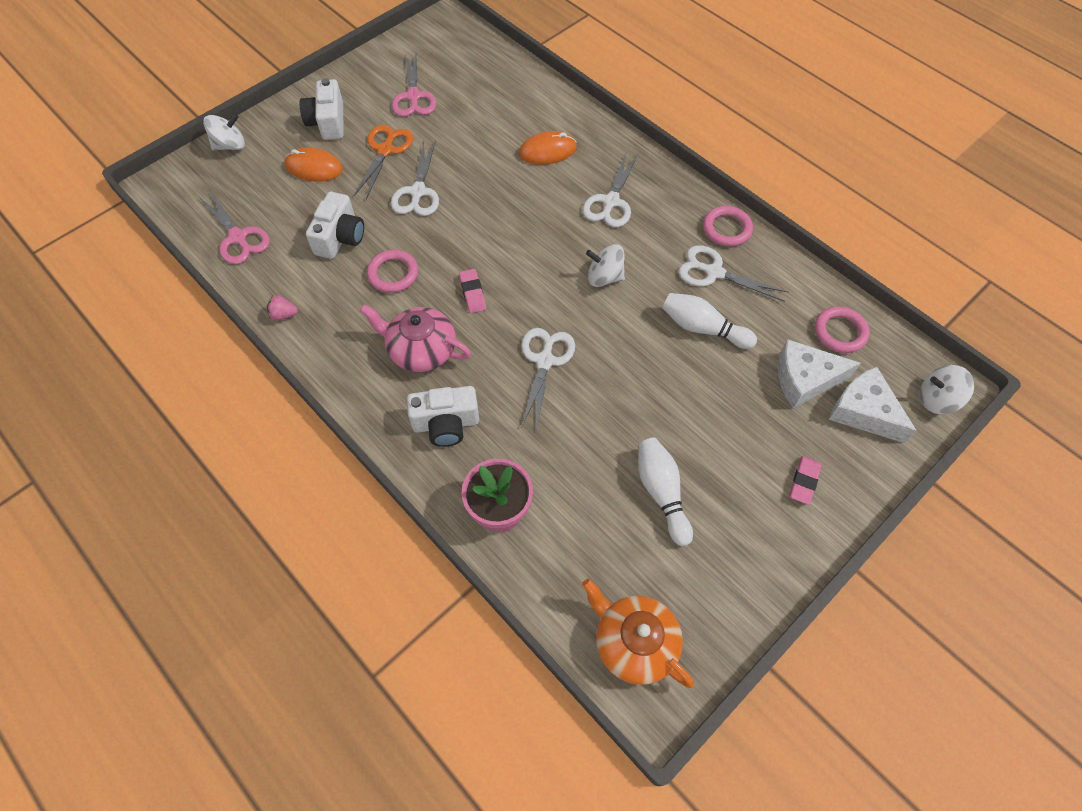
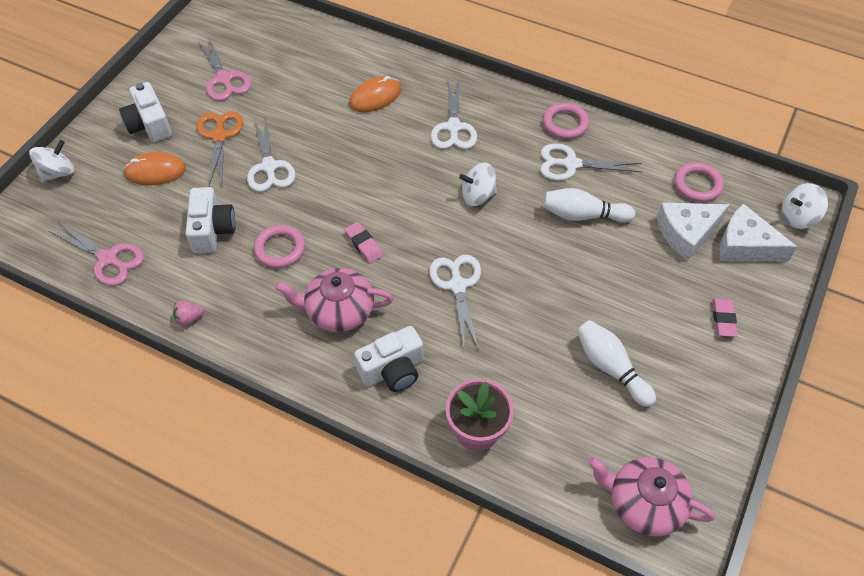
camera: 20 degrees left, 5 degrees down
orange teapot [582,579,694,688] -> pink teapot [588,457,715,537]

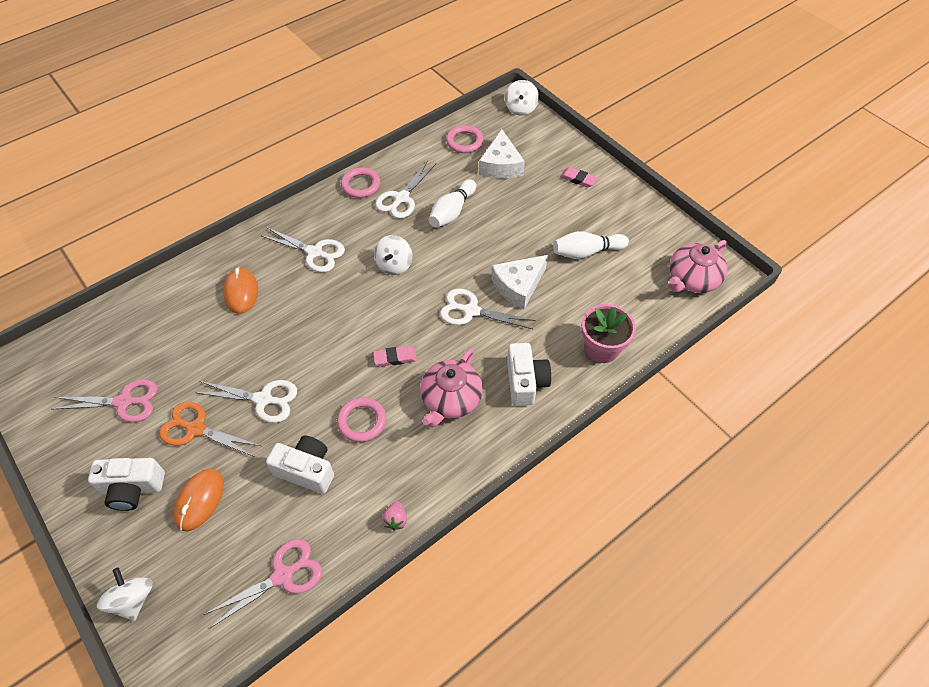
camera: 65 degrees left, 0 degrees up
white cheese [720,204,797,261] -> white cheese moved to [491,255,548,309]

